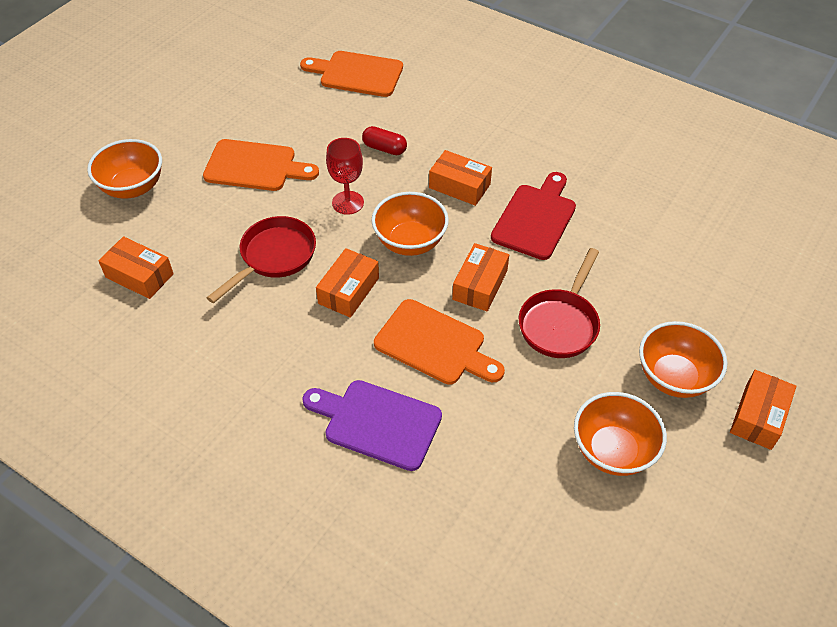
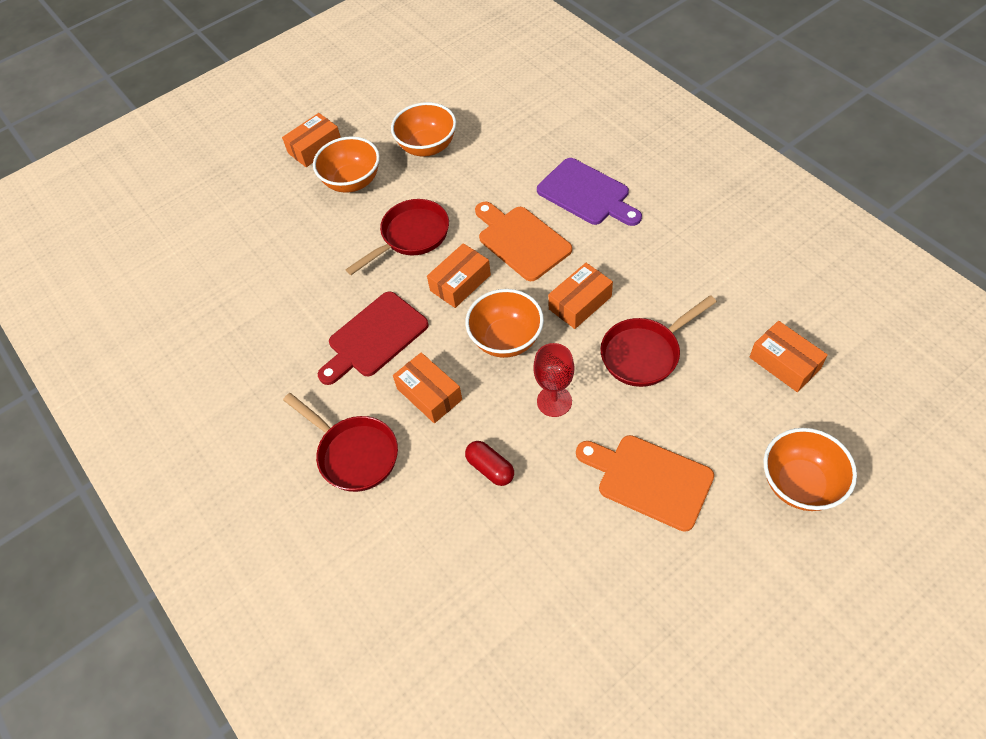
camera: 155 degrees left, 5 degrees up
orange cutting board [300,51,403,97] -> none
none -> red pan [283,393,398,492]

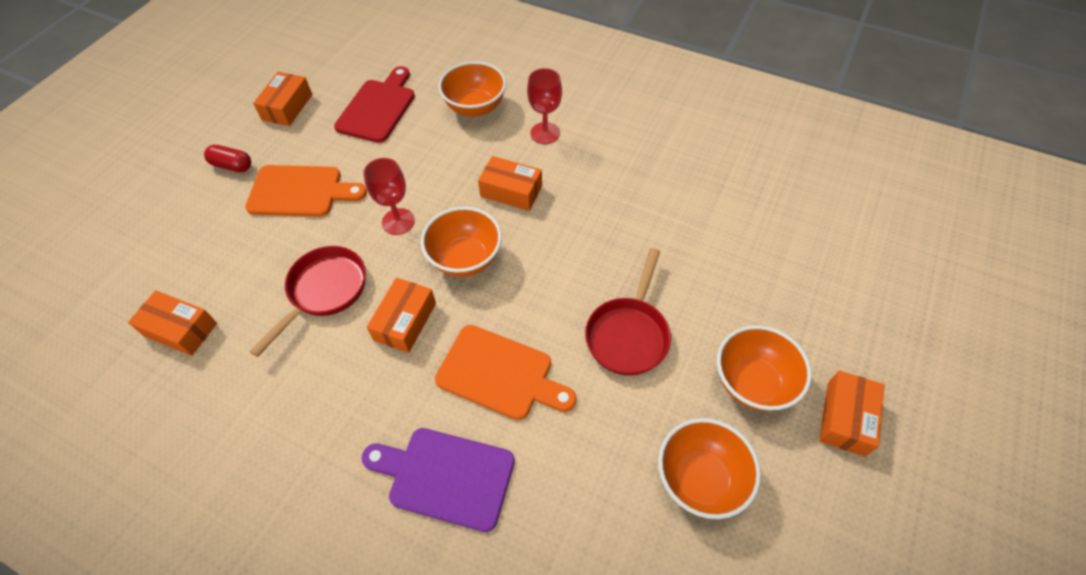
camera: 150 degrees right, 0 degrees up
red pan [283,393,398,492] -> red goblet [527,68,562,144]
red cutting board [318,292,429,385] -> red cutting board moved to [334,66,415,143]
orange box [427,243,491,308] -> orange box moved to [253,72,312,126]
red capsule [465,441,514,486] -> red capsule moved to [204,145,251,172]
orange bowl [764,428,857,511] -> orange bowl moved to [438,61,506,117]

